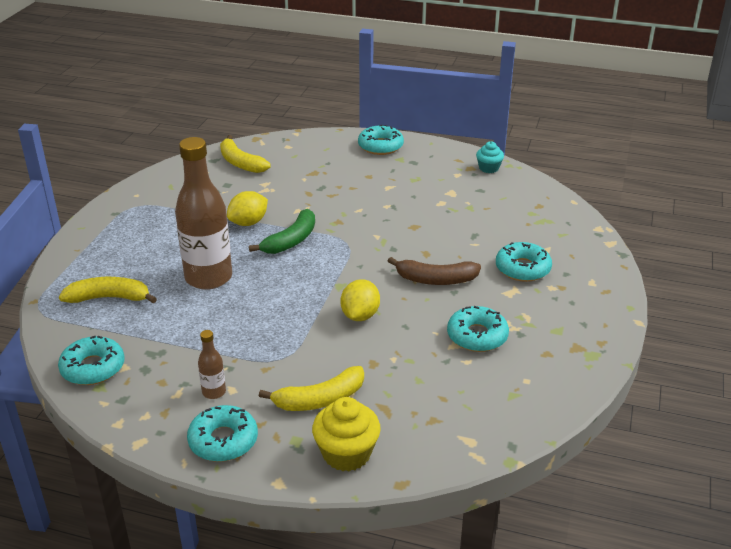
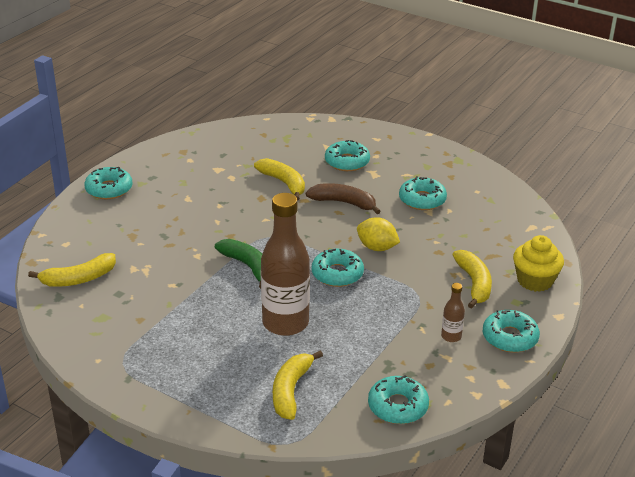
camera: 75 degrees left, 0 degrees up
yellow lemon [227,191,268,226] -> none
brown banana [388,257,481,285] -> brown banana turned 90 degrees counterclockwise [306,183,381,214]
turquoise cupcake [476,141,504,173] -> none
none -> yellow banana [254,158,305,200]
none -> turquoise donut [312,249,364,287]

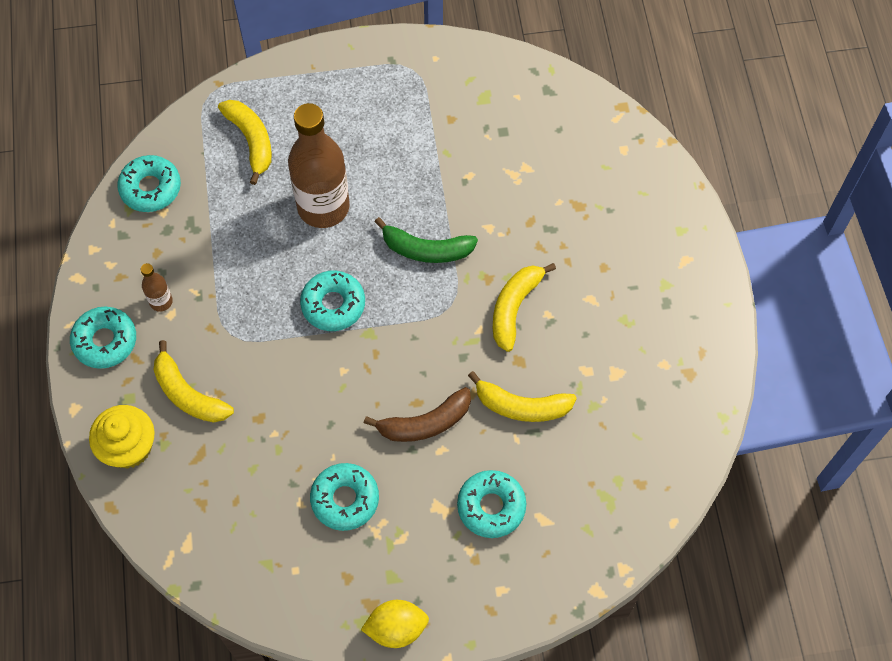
camera: 140 degrees right, 30 degrees up
yellow banana [28,253,116,287] -> yellow banana moved to [493,263,556,352]
turquoise donut [84,167,133,199] -> none
yellow lemon [357,217,400,251] -> yellow lemon moved to [361,600,429,648]

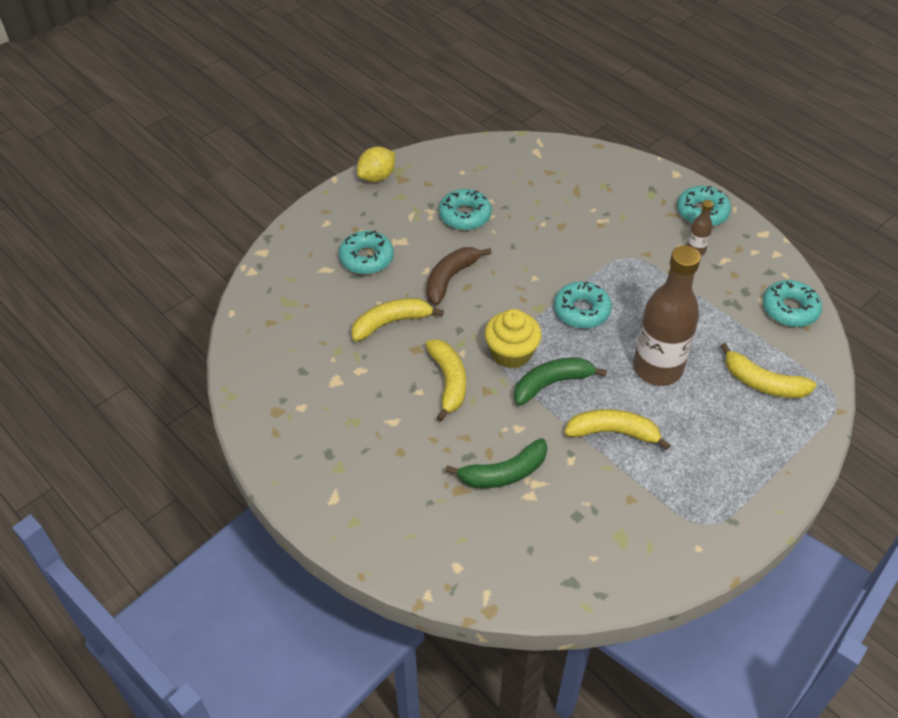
camera: 145 degrees right, 15 degrees down
yellow cupcake [89,405,155,469] -> yellow cupcake moved to [485,309,542,369]
yellow banana [153,340,234,422] -> yellow banana moved to [564,409,671,450]
none -> green banana [445,438,547,488]

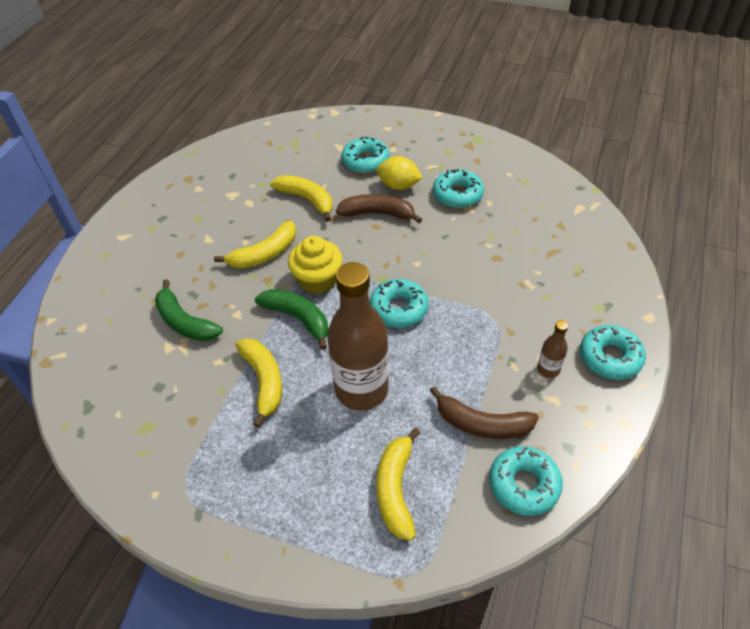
camera: 65 degrees right, 0 degrees up
yellow lemon [357,147,395,182] -> yellow lemon moved to [377,156,423,190]
none -> brown banana [429,386,539,439]

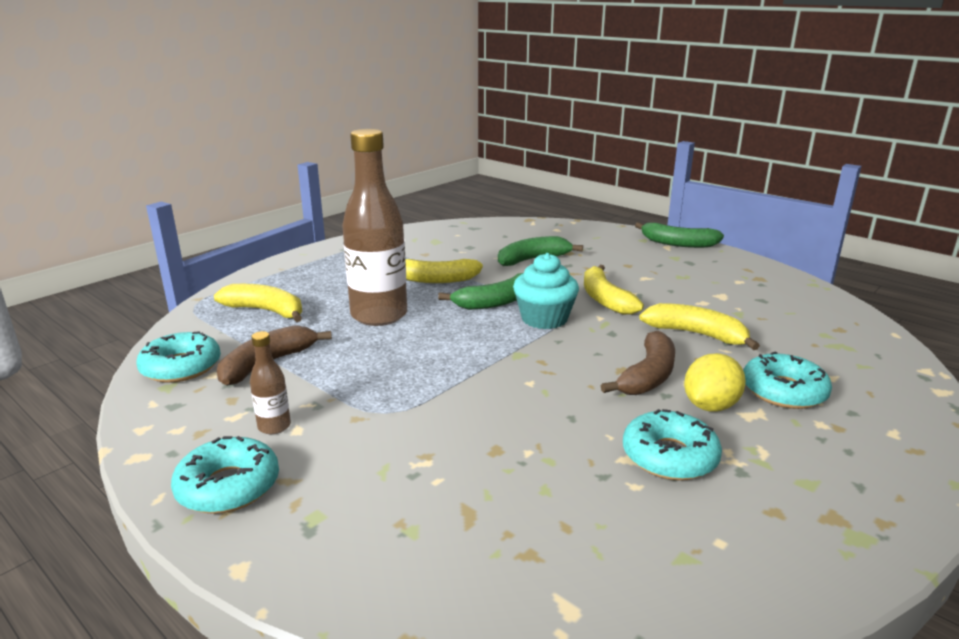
camera: 110 degrees right, 25 degrees down
yellow banana [270,175,333,222] -> yellow banana turned 120 degrees counterclockwise [639,303,760,350]
yellow cupcake [288,236,343,294] -> turquoise cupcake [513,253,579,329]
turquoise donut [370,279,429,328] -> none
none -> green banana [635,222,724,248]

